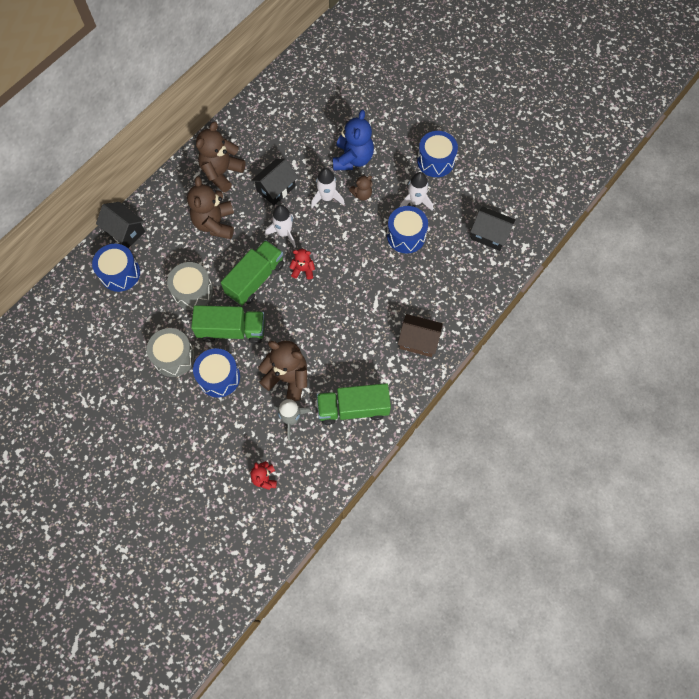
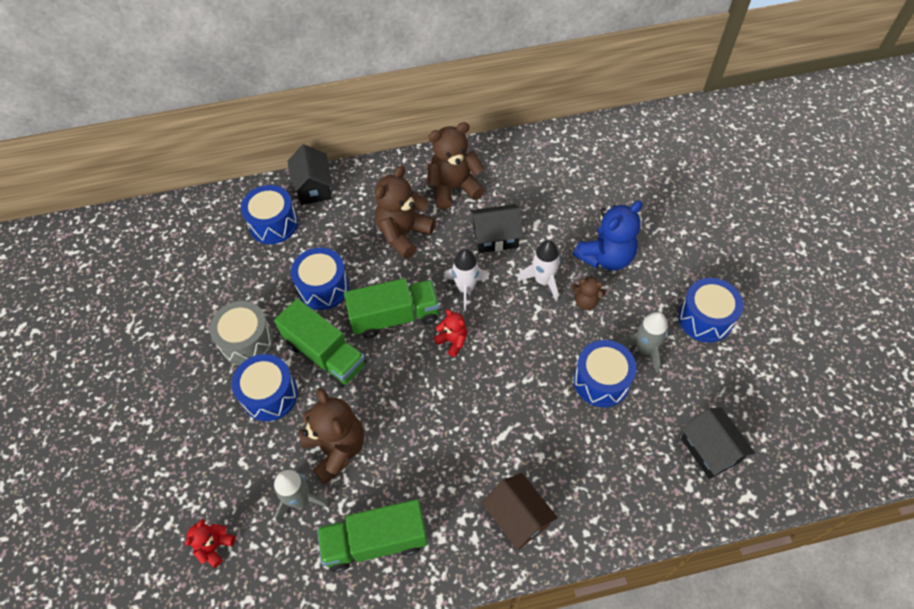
camera: 40 degrees right, 10 degrees down
grey drum [167,262,213,310] -> blue drum [291,247,349,310]
green truck [317,383,391,425] -> green truck turned 45 degrees counterclockwise [317,499,428,573]
white rocket [400,172,433,211] -> grey rocket [619,312,668,373]

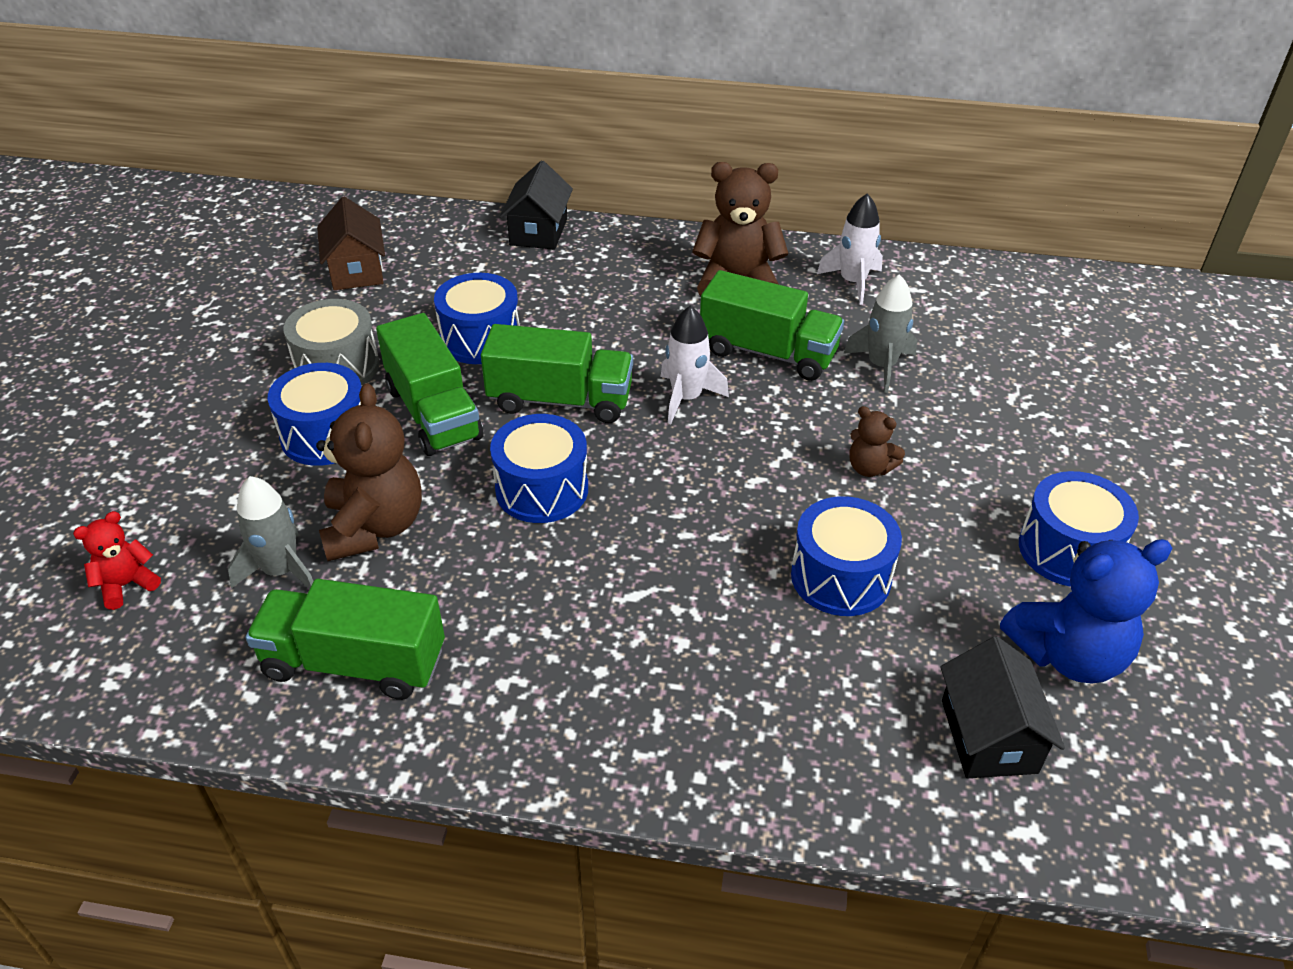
camera: 20 degrees right, 15 degrees down
blue drum [241,185,298,244] -> blue drum moved to [490,414,588,523]
brown teddy bear [375,165,436,259] -> none
red teddy bear [434,309,467,357] -> none
black house [470,204,523,253] -> green truck [700,270,844,381]
brown house [482,473,558,550] -> brown house moved to [317,197,385,290]
white rocket [517,240,560,300] -> white rocket moved to [817,193,883,305]
blue teddy bear [573,200,643,271] -> blue teddy bear moved to [1000,539,1172,683]
grey rocket [619,312,668,373] -> grey rocket moved to [843,274,917,393]

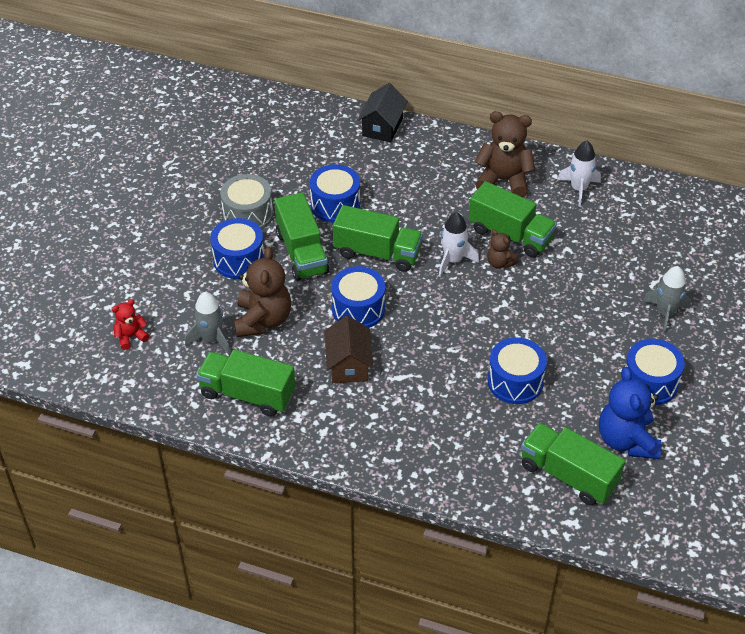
camera: 10 degrees right, 5 degrees up
brown house [317,197,385,290] -> brown house moved to [324,316,373,383]
grey rocket [843,274,917,393] -> grey rocket moved to [643,266,691,334]
brown teddy bear [850,406,905,477] -> brown teddy bear moved to [487,229,519,268]
black house [940,636,1065,778] -> green truck [521,423,625,506]
blue teddy bear [1000,539,1172,683] -> blue teddy bear turned 90 degrees clockwise [599,367,662,459]

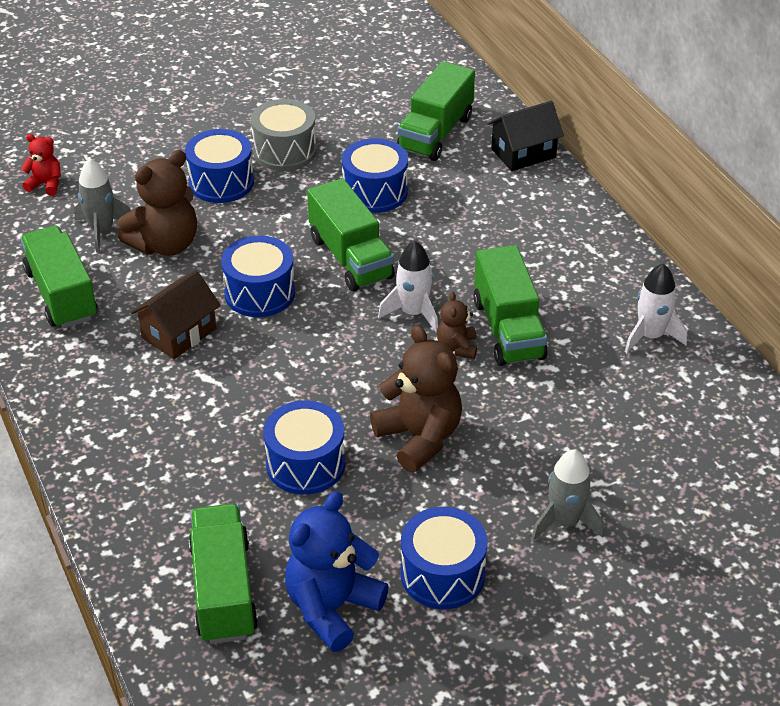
camera: 45 degrees right, 5 degrees down
green truck [274,192,330,281] -> green truck moved to [397,61,475,161]
brown teddy bear [475,111,535,197] -> brown teddy bear moved to [370,325,462,472]

